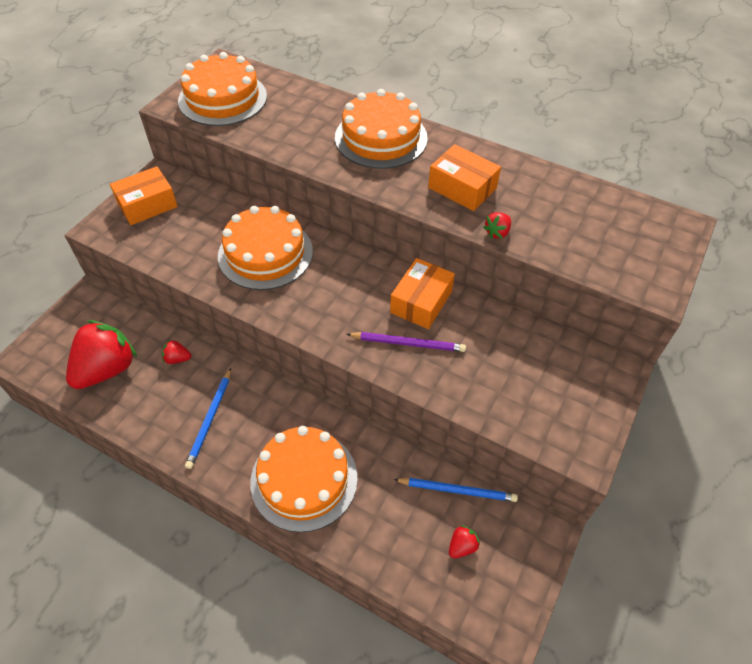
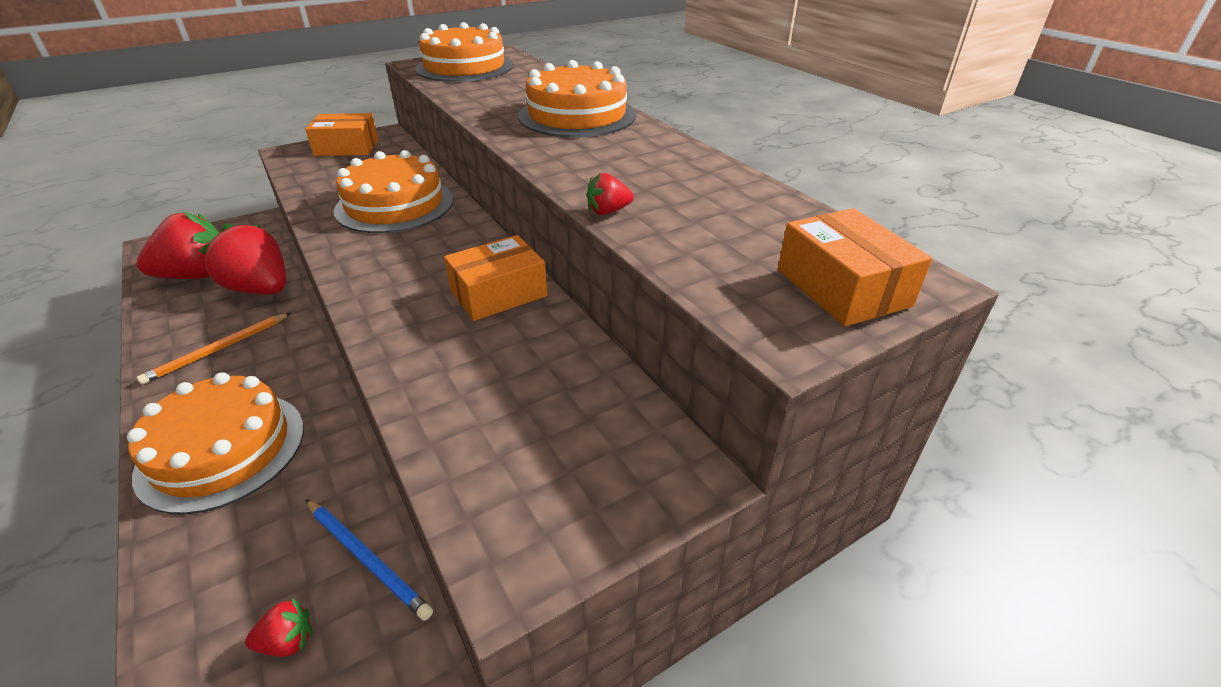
camera: 30 degrees right, 15 degrees down
red strawberry [162,340,191,364] -> red strawberry [200,223,286,295], size x2.42
blue pencil [185,368,231,469] -> orange pencil [136,313,291,385]
purple pencil [347,332,466,352] -> none
orange box [428,144,501,211] -> orange box moved to [778,208,932,326]

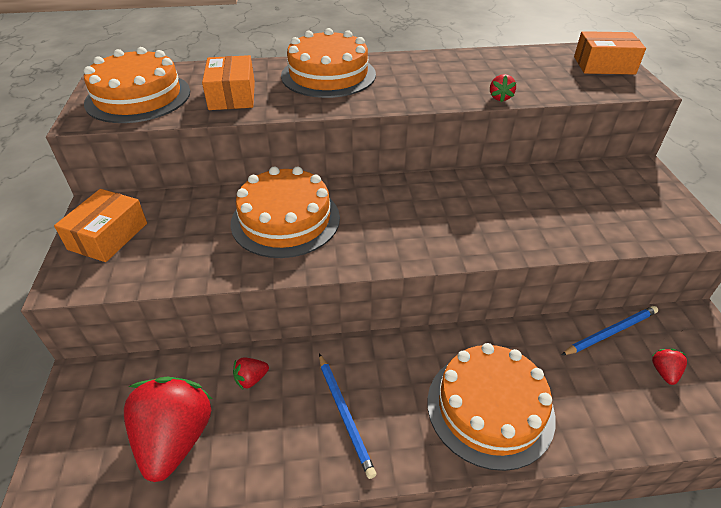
camera: 65 degrees left, 5 degrees up
orange pencil [136,313,291,385] -> blue pencil [319,354,376,479]
red strawberry [200,223,286,295] -> red strawberry [233,358,269,389], size x0.41
orange box [444,235,548,321] -> orange box moved to [202,55,255,110]

